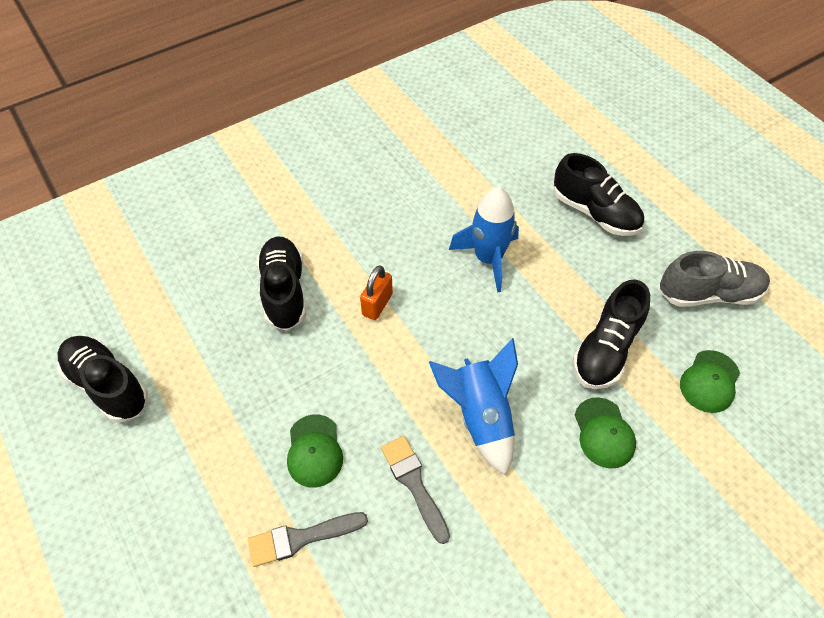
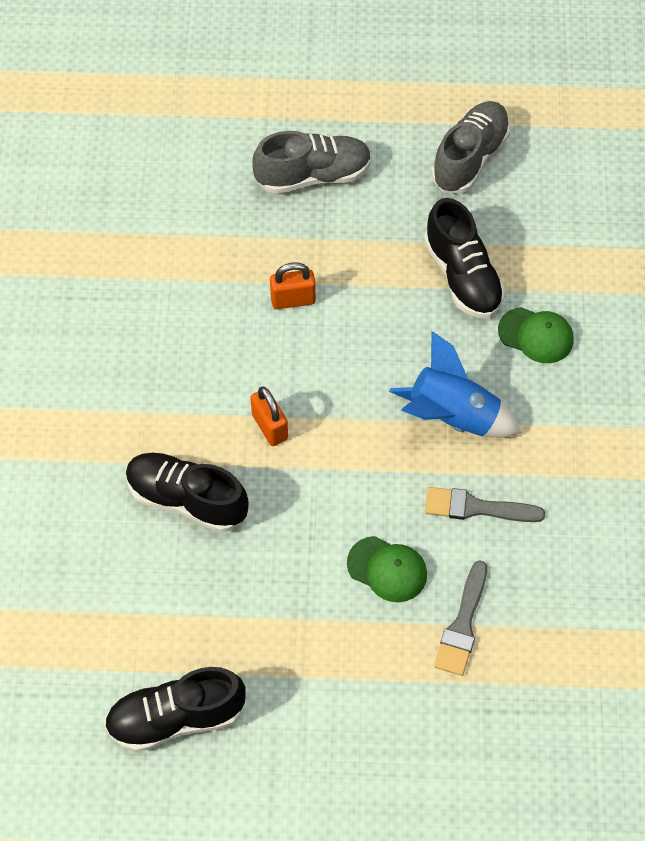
camera: 55 degrees left, 5 degrees up
blue rocket [449,187,519,292] -> orange padlock [270,262,316,309]
black shoe [554,153,644,236] -> grey shoe [252,131,372,194]
green cap [680,350,740,413] -> none

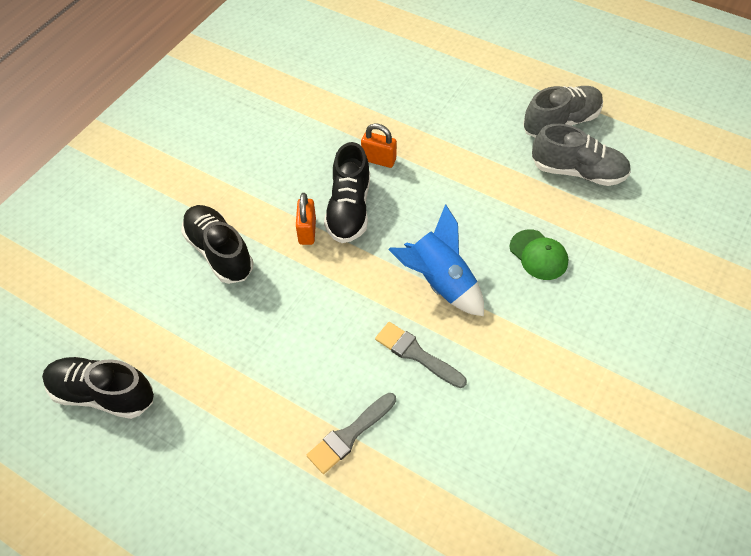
camera: 30 degrees right, 5 degrees down
grey shoe [252,131,372,194] -> grey shoe moved to [532,124,631,186]
green cap [347,536,427,602] -> none
black shoe [424,198,505,318] -> black shoe moved to [324,142,370,243]

